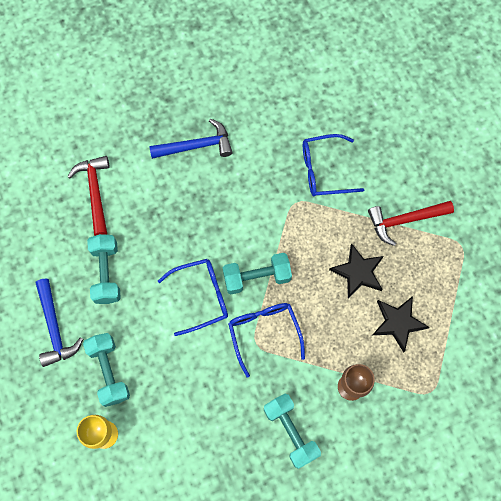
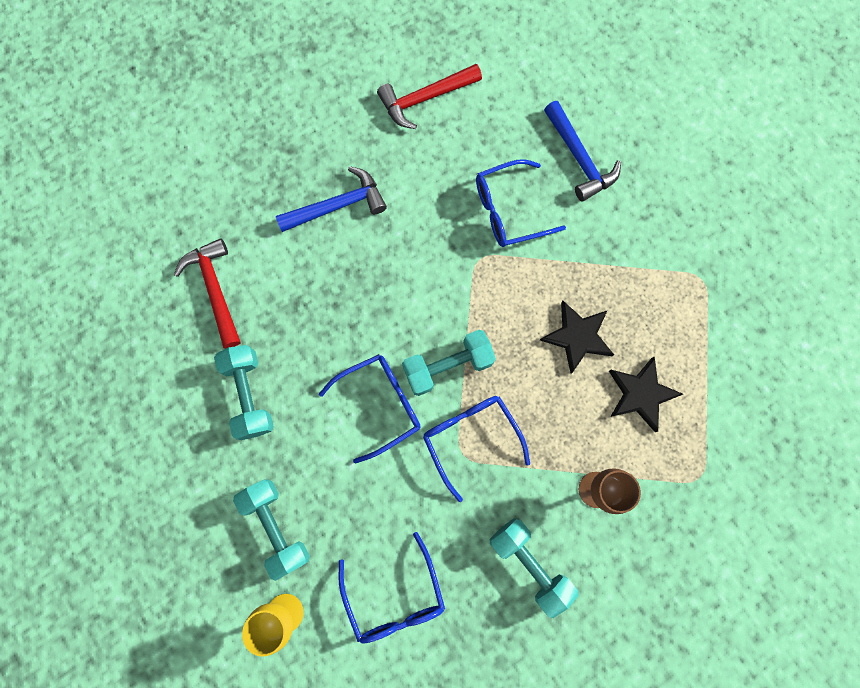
camera: 10 degrees left, 5 degrees up
blue hammer [35,278,83,367] -> blue hammer moved to [544,101,621,202]
red hammer [368,201,454,246] -> red hammer moved to [377,64,482,129]
none -> blue glasses [339,532,445,644]

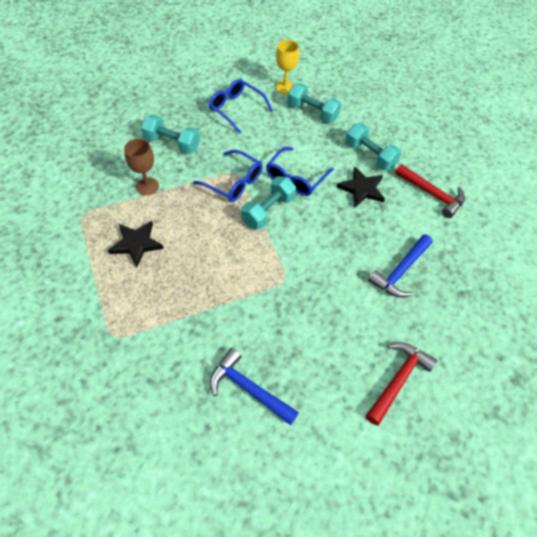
camera: 150 degrees right, 20 degrees down
blue glasses [476,159,566,247] -> none
black star [540,301,614,374] -> black star moved to [337,166,385,207]

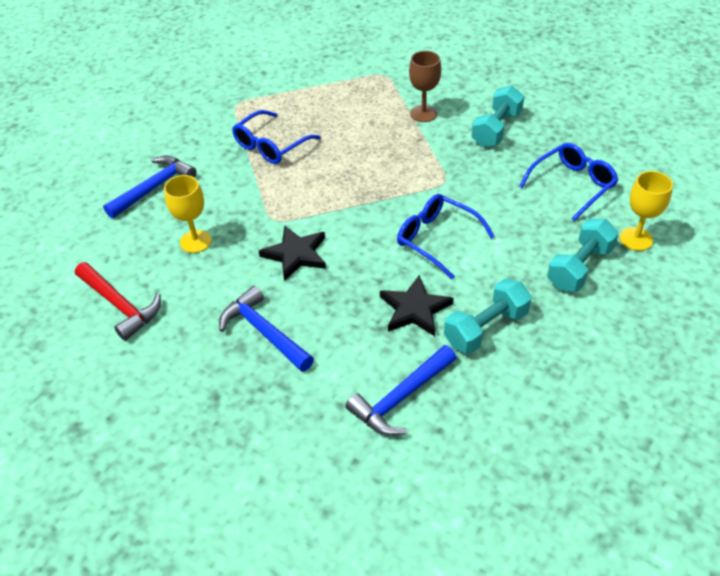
camera: 100 degrees right, 10 degrees down
black star [108,221,164,268] -> black star moved to [259,225,326,281]
blue glasses [193,150,262,202] -> blue glasses moved to [232,110,321,164]
turquoise dumbbell [241,176,296,230] -> none
red hammer [395,164,465,218] -> blue hammer [345,345,456,436]
none -> yellow goblet [164,175,212,253]

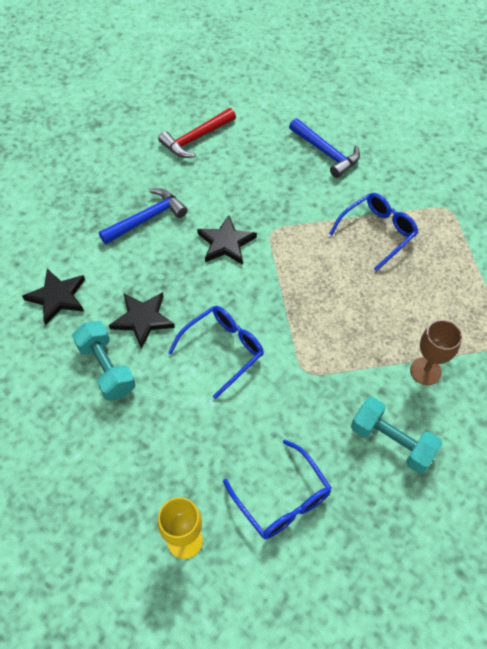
camera: 95 degrees right, 10 degrees up
yellow goblet [164,175,212,253] -> none
blue glasses [232,110,321,164] -> blue glasses turned 90 degrees clockwise [329,193,418,271]
blue hammer [345,345,456,436] -> black star [22,269,85,325]
turquoise dumbbell [547,219,619,292] -> none

